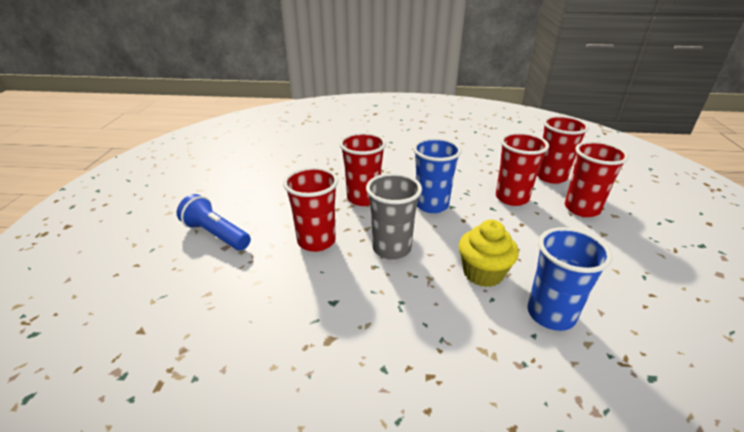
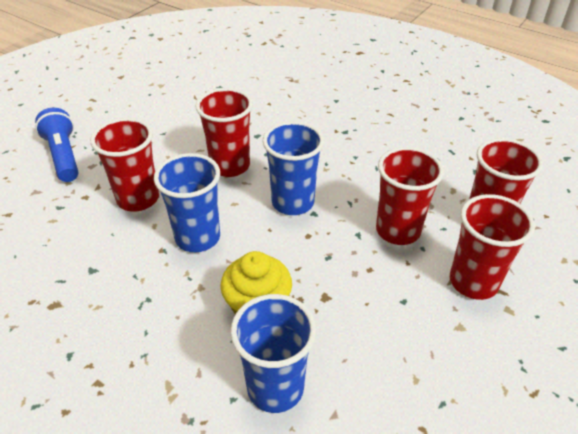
camera: 30 degrees right, 10 degrees up
grey cup [366,173,422,259] -> blue cup [154,153,220,252]

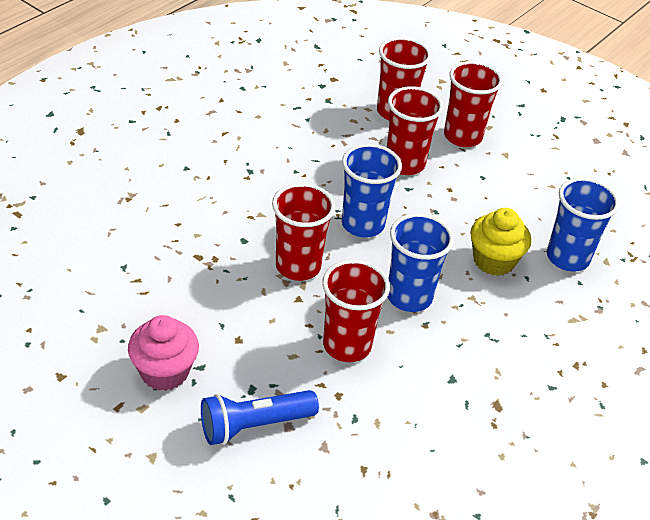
camera: 90 degrees left, 0 degrees up
none -> pink cupcake [128,315,199,391]

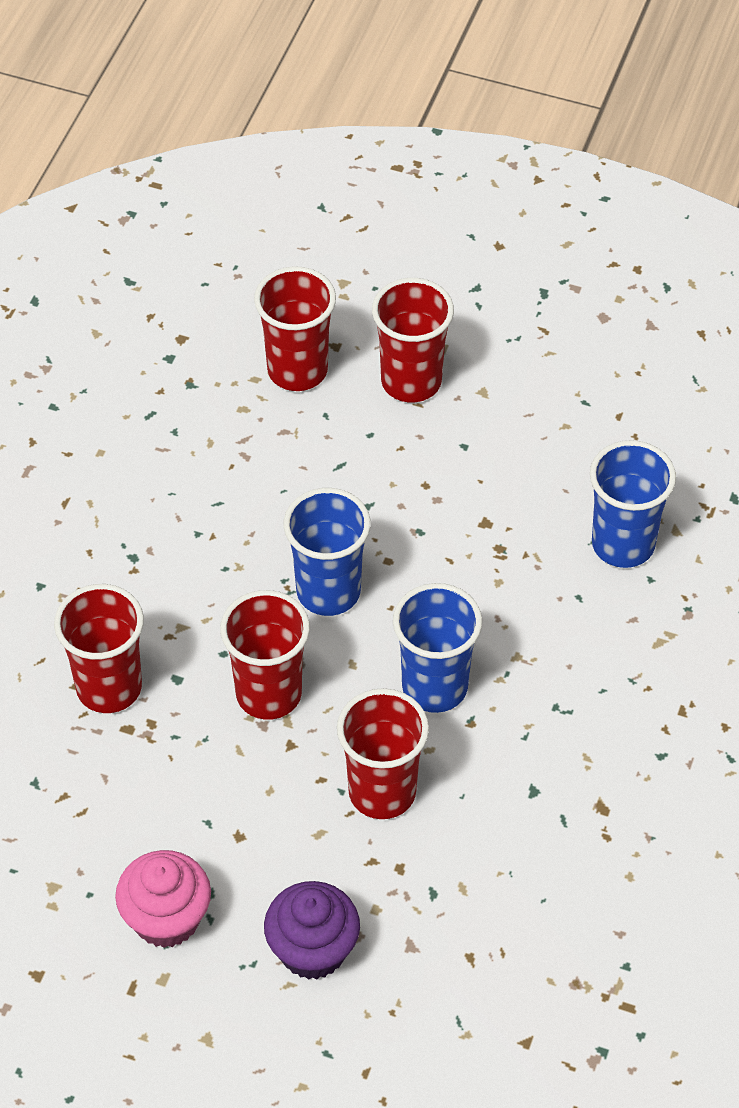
camera: 15 degrees left, 10 degrees up
blue flashlight [201,390,319,445] -> purple cupcake [264,881,360,980]
red cup [387,86,443,175] -> red cup moved to [54,584,144,713]
yellow cupcake [470,208,531,276] -> none

